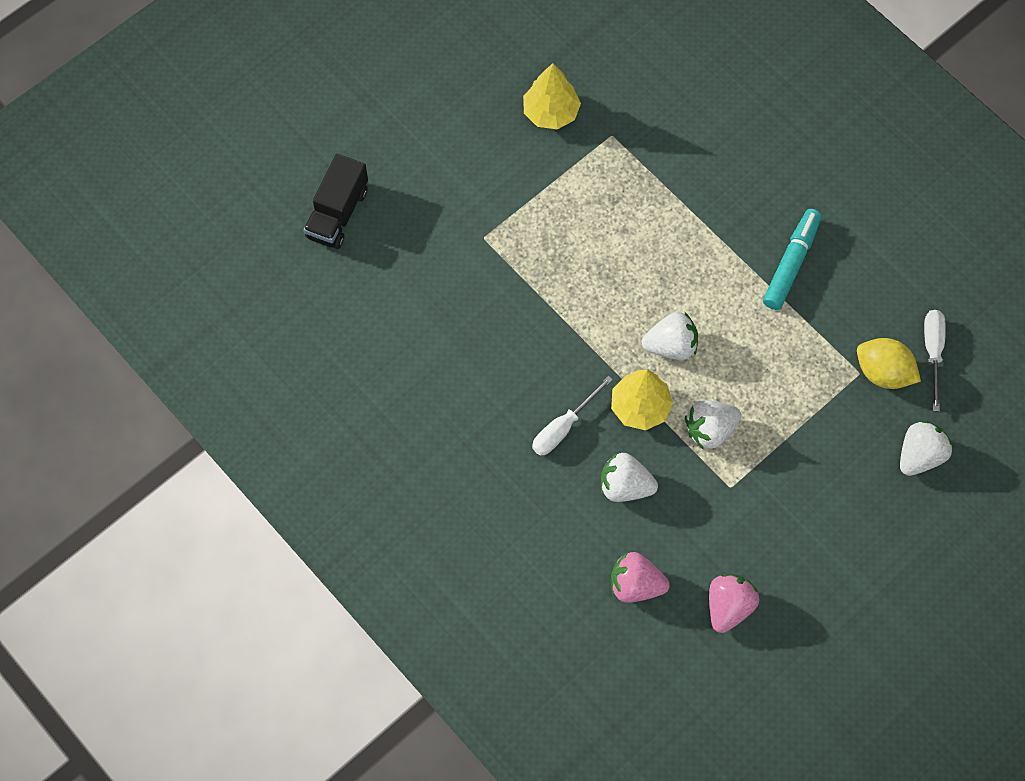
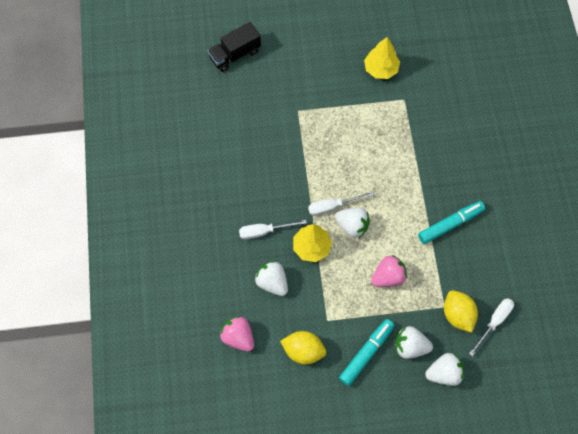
camera: 35 degrees right, 0 degrees up
white strawberry [685,400,741,450] -> white strawberry moved to [395,326,433,359]
pink strawberry [709,574,759,633] -> pink strawberry moved to [371,255,407,287]
none -> yellow lemon [280,331,326,365]
none -> white screwdriver [308,192,374,216]
none -> turquoise marker [339,319,395,386]

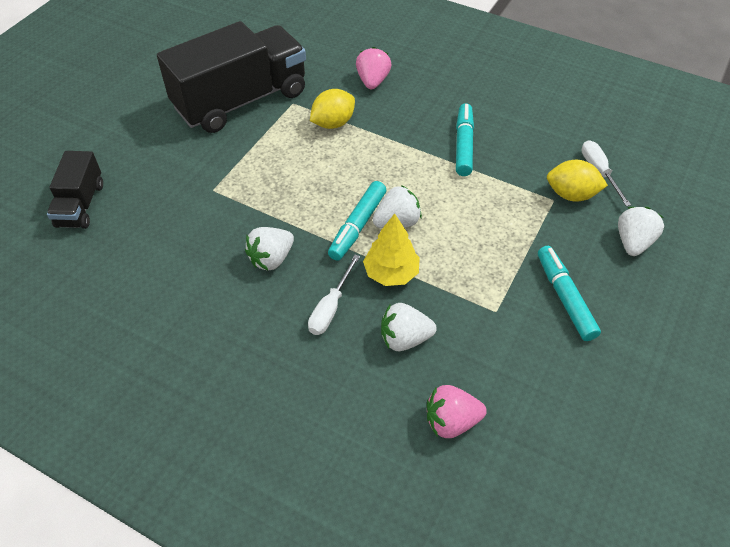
camera: 55 degrees left, 15 degrees down
yellow lemon [280,331,326,365] -> yellow lemon moved to [310,89,355,129]
white screwdriver [308,192,374,216] -> turquoise marker [328,181,386,261]
yellow tree [364,37,400,79] -> black truck [157,21,306,133]
pink strawberry [371,255,407,287] -> pink strawberry moved to [356,47,392,89]
white strawberry [395,326,433,359] -> white strawberry moved to [245,227,294,271]

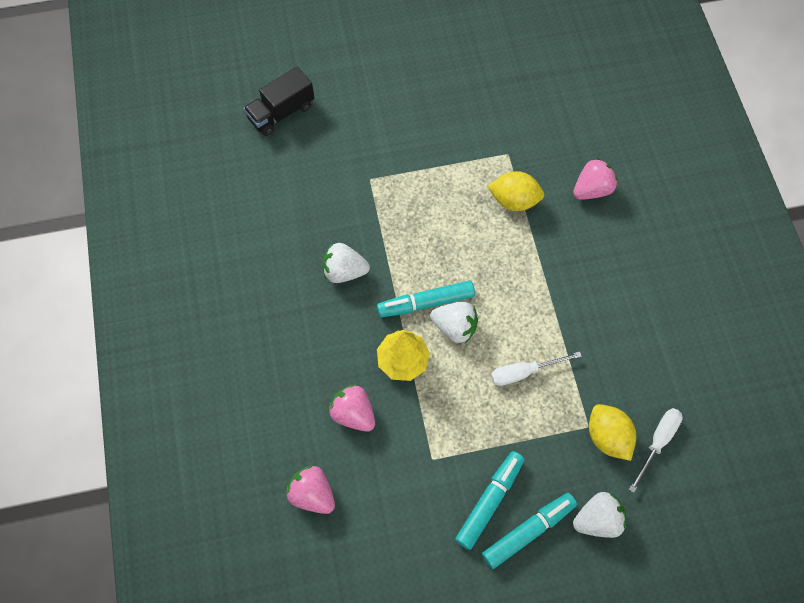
camera: 50 degrees right, 15 degrees up
black truck [157,21,306,133] -> none
white screwdriver [308,255,360,335] -> white screwdriver moved to [491,352,582,386]
white strawberry [381,303,437,351] -> pink strawberry [328,384,375,432]
turquoise marker [456,103,474,176] -> turquoise marker moved to [482,493,577,569]

